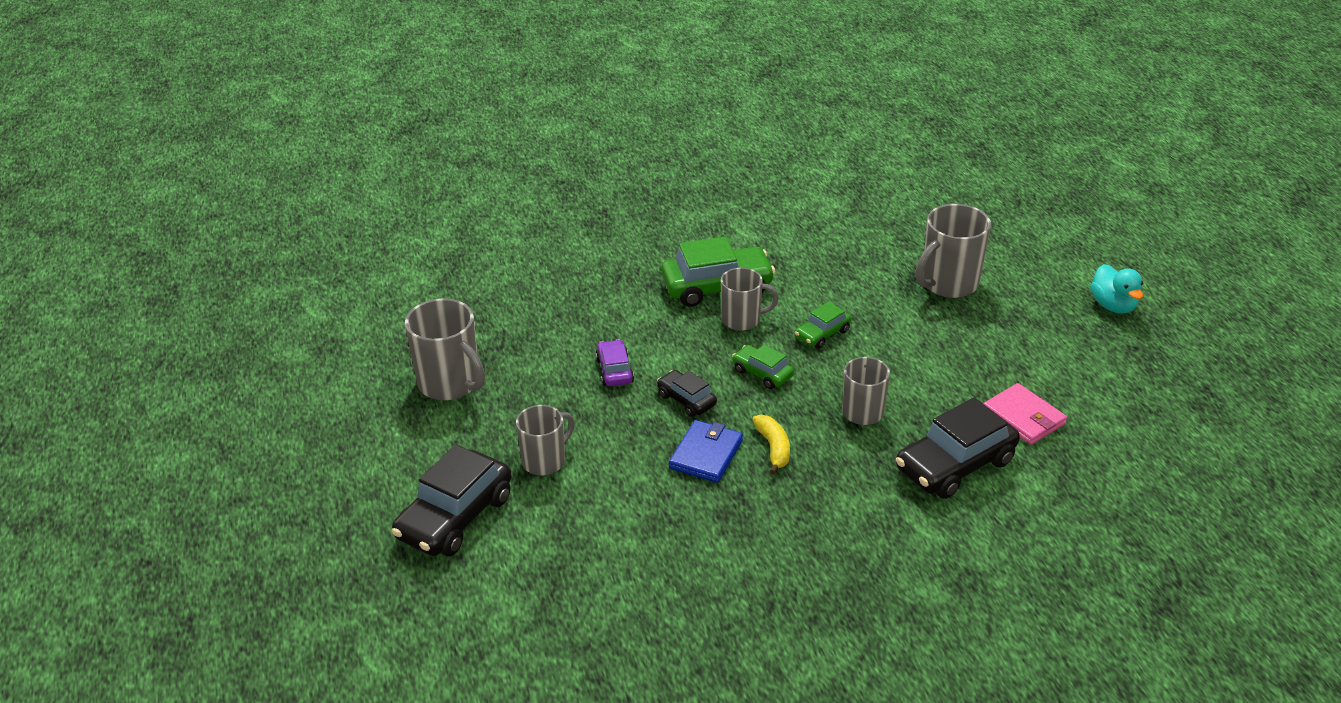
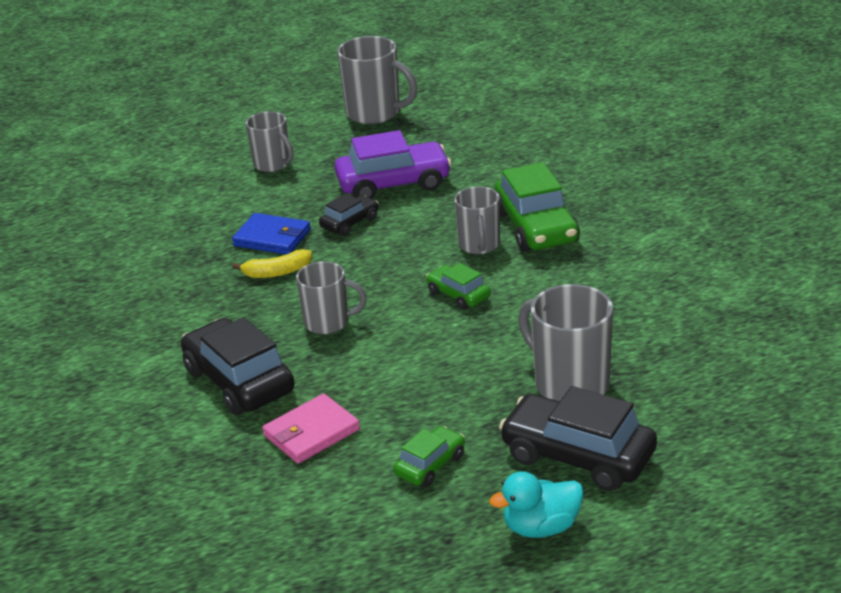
camera: 90 degrees right, 5 degrees down
black car [392,444,511,556] -> black car moved to [499,386,657,491]
grey mug [405,299,485,400] -> grey mug turned 105 degrees counterclockwise [337,36,418,124]
purple car [596,340,634,386] -> purple car [335,130,452,199], size x1.88
green car [732,344,794,389] -> green car moved to [393,426,465,487]

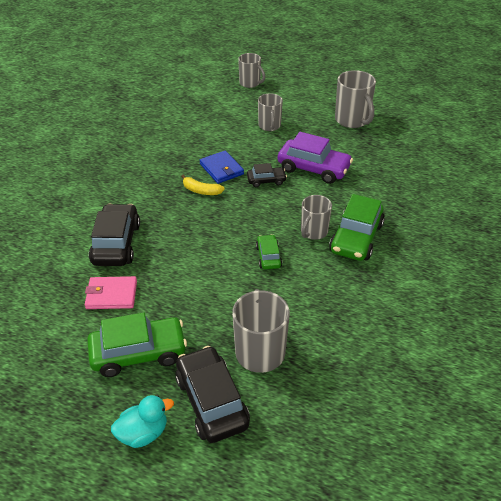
camera: 35 degrees right, 10 degrees up
grey mug [296,261,367,334] -> grey mug moved to [238,53,266,88]
green car [393,426,465,487] -> green car [87,312,187,377], size x1.88
turquoise duck [489,471,584,538] -> turquoise duck turned 135 degrees clockwise [111,395,174,448]

